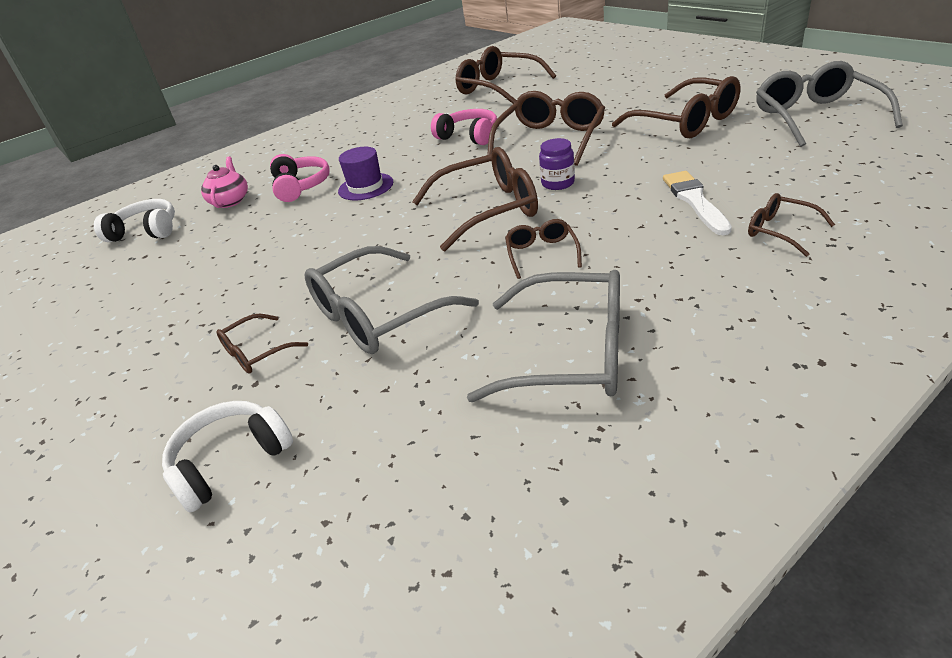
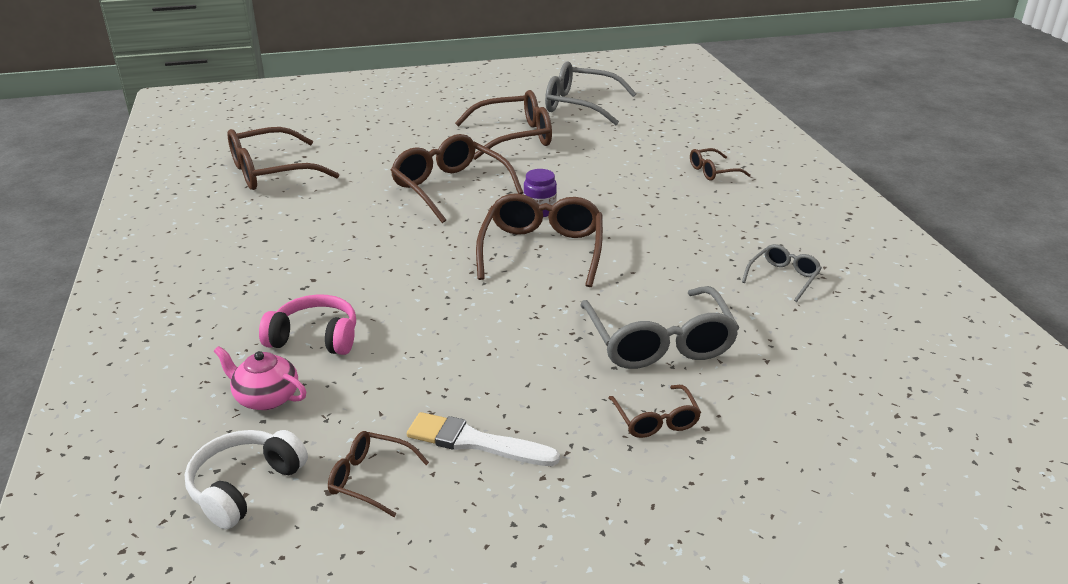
camera: 70 degrees left, 5 degrees down
white headphones [162,401,293,513] -> none
purple hat [338,147,393,200] -> none
pink headphones [431,109,497,145] -> none
grey glasses [467,270,620,402] -> grey glasses [742,244,822,302], size x0.51
brown glasses [505,219,582,279] -> brown glasses moved to [328,431,429,517]
white brush [663,171,732,235] -> white brush moved to [407,412,560,466]

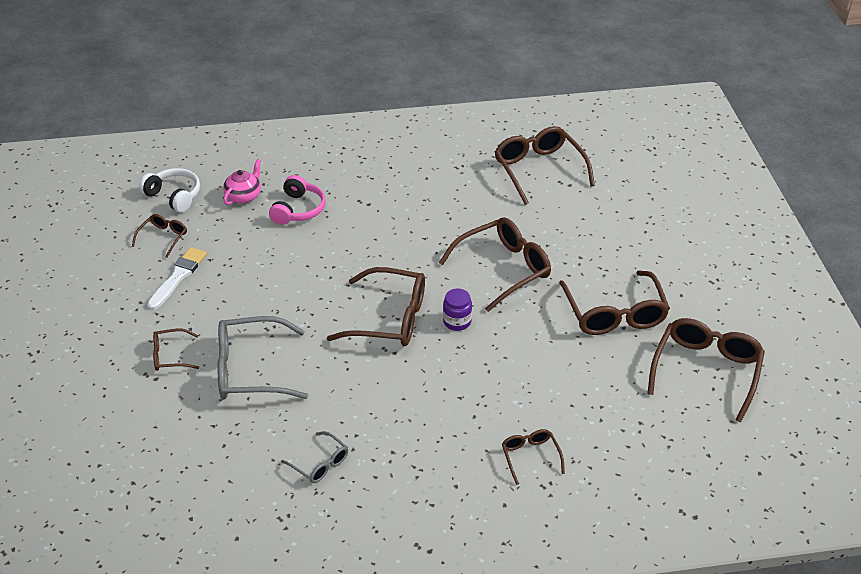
camera: 95 degrees right, 10 degrees up
grey glasses [545,61,637,125] -> brown glasses [647,318,765,422]

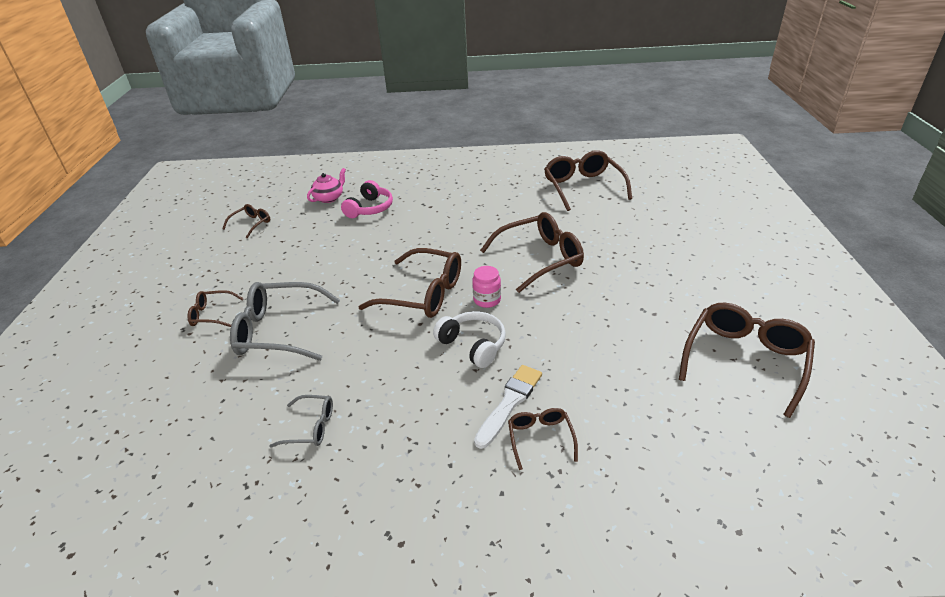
camera: 10 degrees right, 5 degrees down
white headphones [139,168,200,212] -> white headphones moved to [433,311,506,368]
white brush [147,247,207,310] -> white brush moved to [474,365,542,449]
grey glasses [281,431,348,483] -> grey glasses turned 45 degrees counterclockwise [269,395,333,448]
purple jar [443,288,472,331] -> pink jar [472,266,501,308]
brown glasses [559,271,670,335] -> none

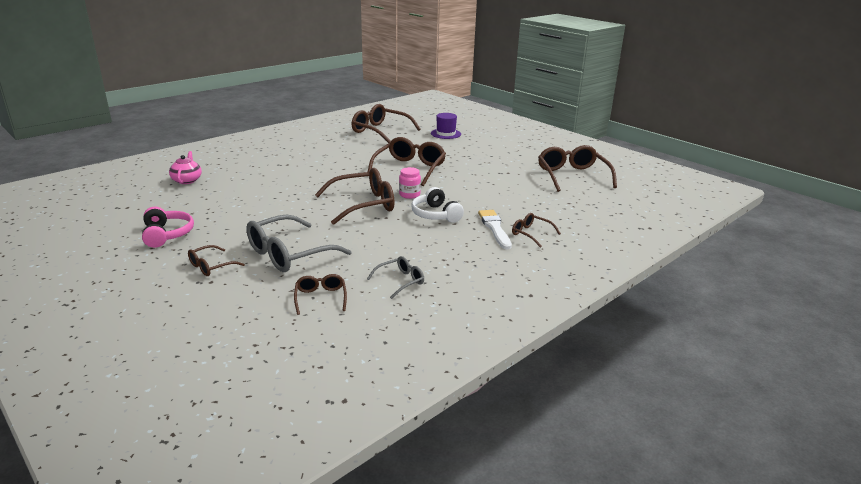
camera: 45 degrees left, 10 degrees down
brown glasses [222,204,270,239] -> brown glasses moved to [294,274,347,315]
pink headphones [341,180,393,218] -> pink headphones moved to [142,207,194,248]
white headphones [433,311,506,368] -> white headphones turned 120 degrees counterclockwise [411,187,464,223]
none -> purple hat [431,113,461,139]

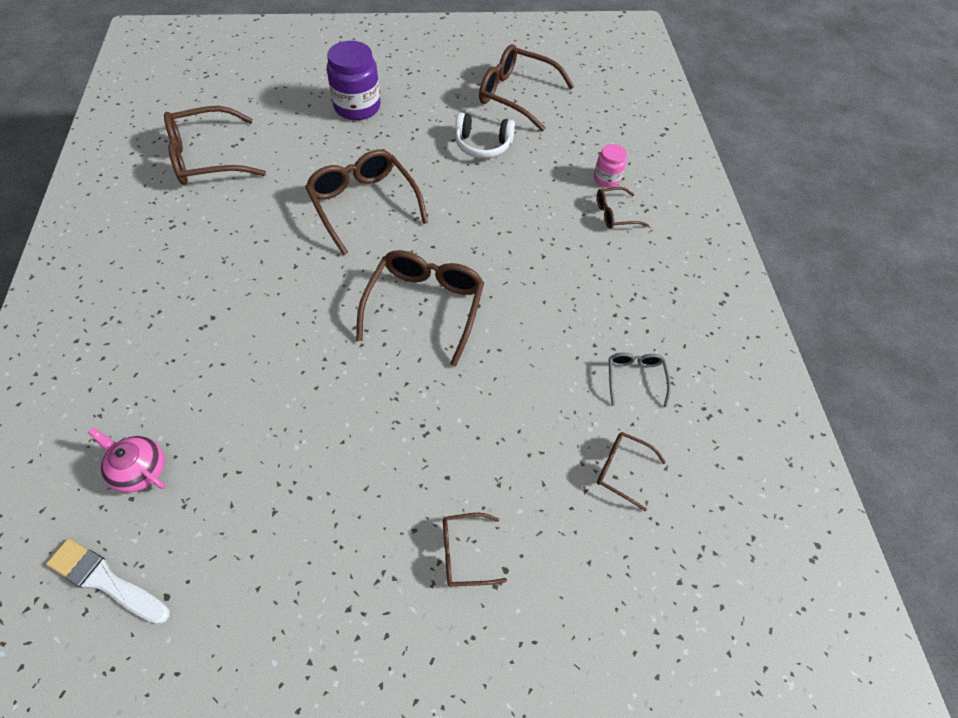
camera: 55 degrees left, 30 degrees up
pink headphones [142,207,194,248] -> none
brown glasses [188,245,245,276] -> brown glasses turned 90 degrees clockwise [443,513,507,586]
grey glasses [246,215,352,272] -> none
pink jar [399,167,421,199] -> pink jar moved to [594,144,627,188]
white headphones [411,187,464,223] -> white headphones moved to [455,113,515,159]
purple hat [431,113,461,139] -> none
white brush [478,210,512,250] -> white brush moved to [46,538,170,624]
none -> purple jar [327,41,381,120]

